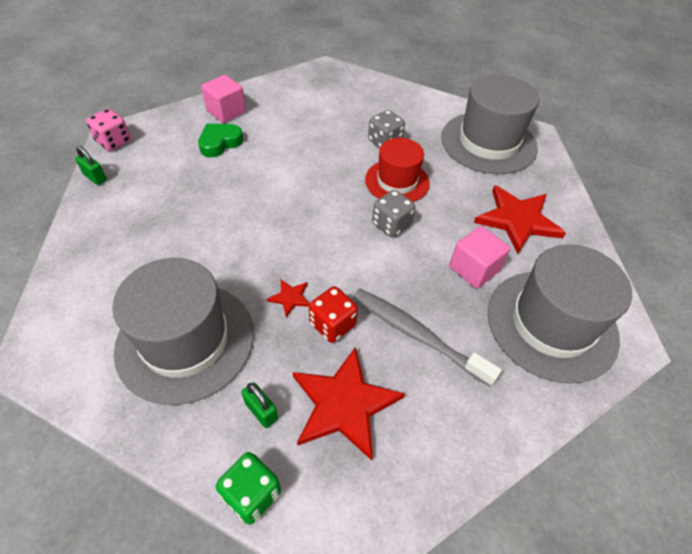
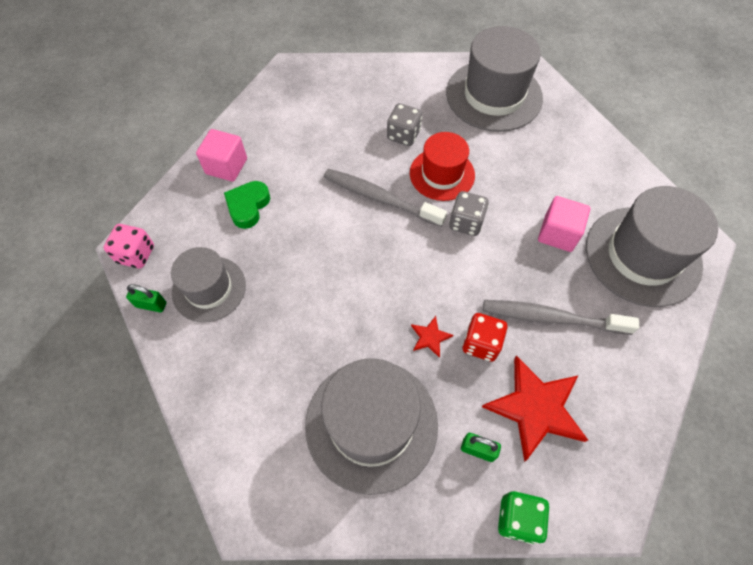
camera: 25 degrees left, 10 degrees up
red star [474,185,566,254] -> none
none -> grey hat [171,247,246,323]
none -> grey toothbrush [324,169,447,227]

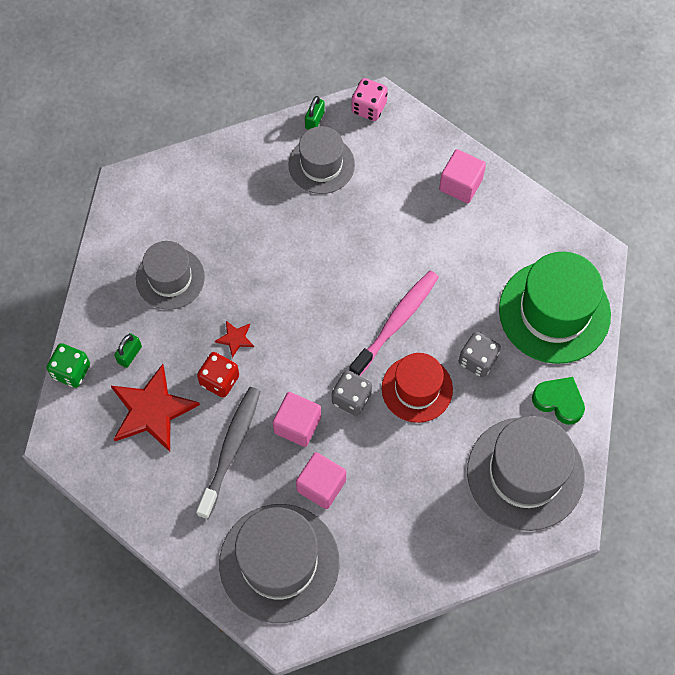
camera: 100 degrees right, 5 degrees up
green heart [224,181,270,229] -> green heart moved to [532,377,585,425]
grey hat [305,358,438,495] -> grey hat [136,241,205,310], size x0.62
grey toothbrush [324,169,447,227] -> pink toothbrush [349,270,439,376]
none -> pink cube [273,392,321,447]
none -> green hat [499,252,611,364]

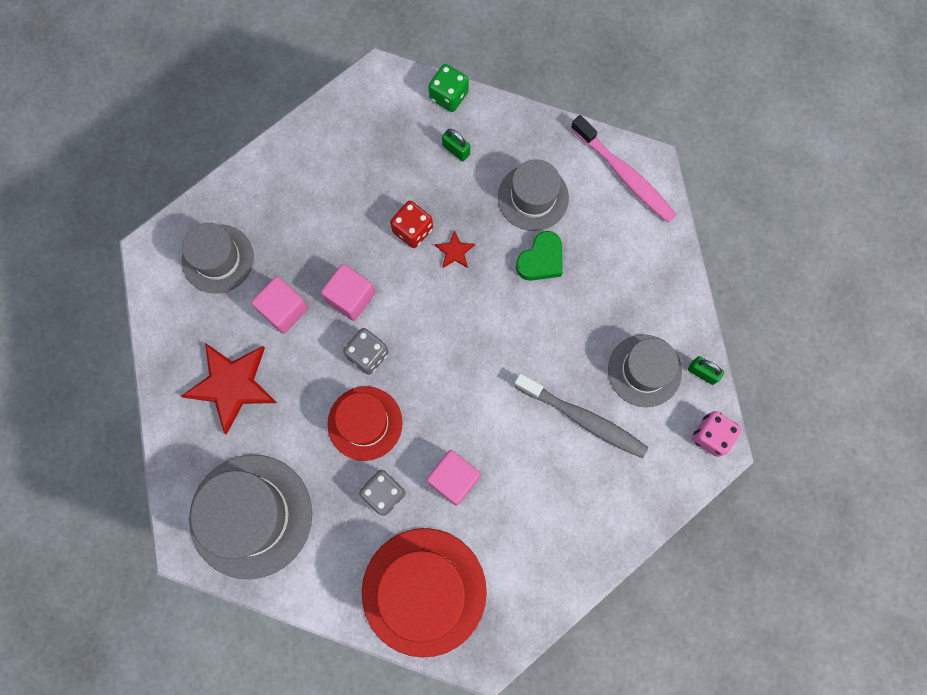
camera: 100 degrees right, 10 degrees up
red star [110,364,200,452] -> red star moved to [181,343,277,435]
grey toothbrush [196,387,260,519] -> grey toothbrush moved to [514,374,648,458]
grey hat [219,504,339,623] -> grey hat [181,223,254,294], size x0.62
pink toothbrush [349,270,439,376] -> pink toothbrush moved to [571,115,676,223]
pink cube [439,149,486,203] -> pink cube moved to [427,450,480,505]
green hat [499,252,611,364] -> red hat [362,528,487,658]
green heart [532,377,585,425] -> green heart moved to [516,231,563,281]

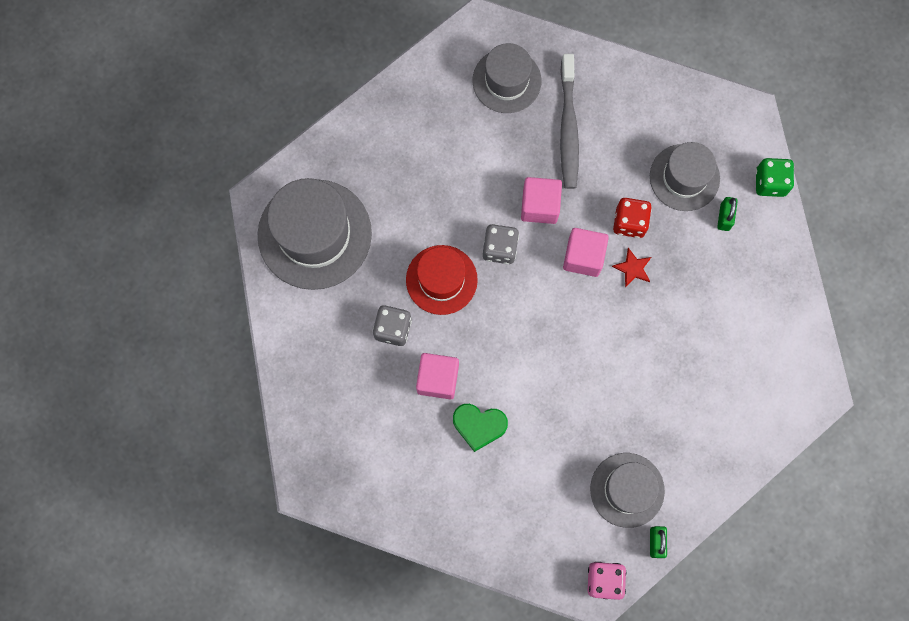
camera: 60 degrees right, 0 degrees up
red star [181,343,277,435] -> none
pink cube [251,276,308,334] -> pink cube moved to [563,228,609,277]
red hat [362,528,487,658] -> none
grey hat [498,159,569,231] -> grey hat moved to [650,142,720,211]
grey toothbrush [514,374,648,458] -> grey toothbrush moved to [560,54,579,189]
green heart [516,231,563,281] -> green heart moved to [453,404,508,452]
pink toothbrush [571,115,676,223] -> none

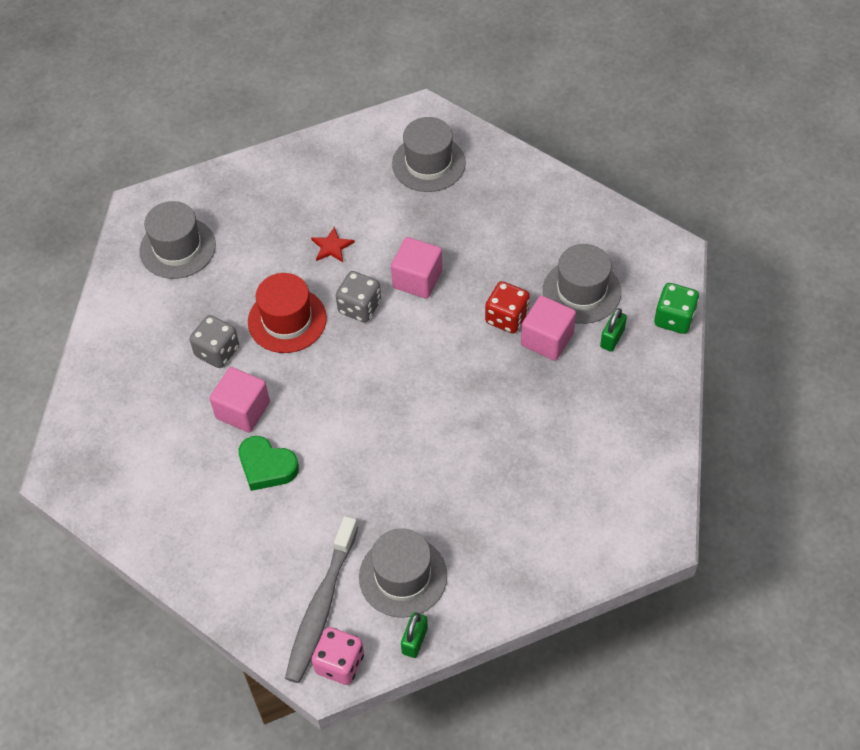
camera: 20 degrees right, 20 degrees down
grey hat [258,178,372,290] -> grey hat [139,201,216,279], size x0.62
grey toothbrush [560,54,579,189] -> grey toothbrush moved to [285,516,358,683]
pink cube [563,228,609,277] -> pink cube moved to [521,296,576,361]
red star [612,248,651,287] -> red star moved to [311,227,355,262]

